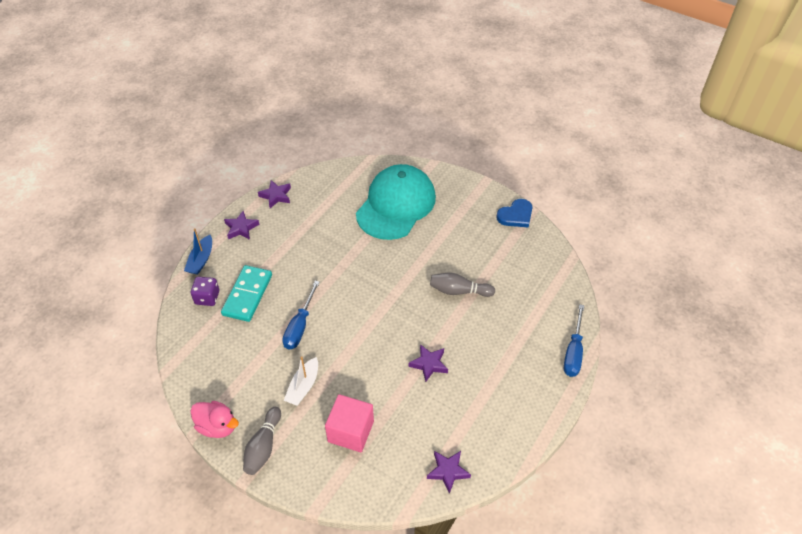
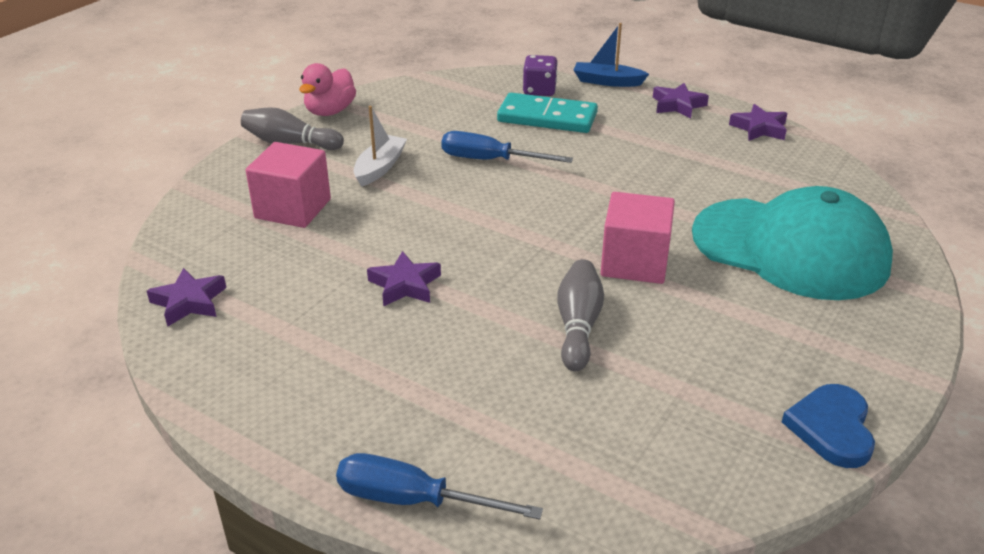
camera: 90 degrees right, 15 degrees down
white boat [284,356,318,406] -> white boat turned 90 degrees clockwise [353,106,407,187]
blue heart [496,199,532,228] -> blue heart turned 45 degrees clockwise [782,384,875,468]
none -> pink cube [601,192,675,284]

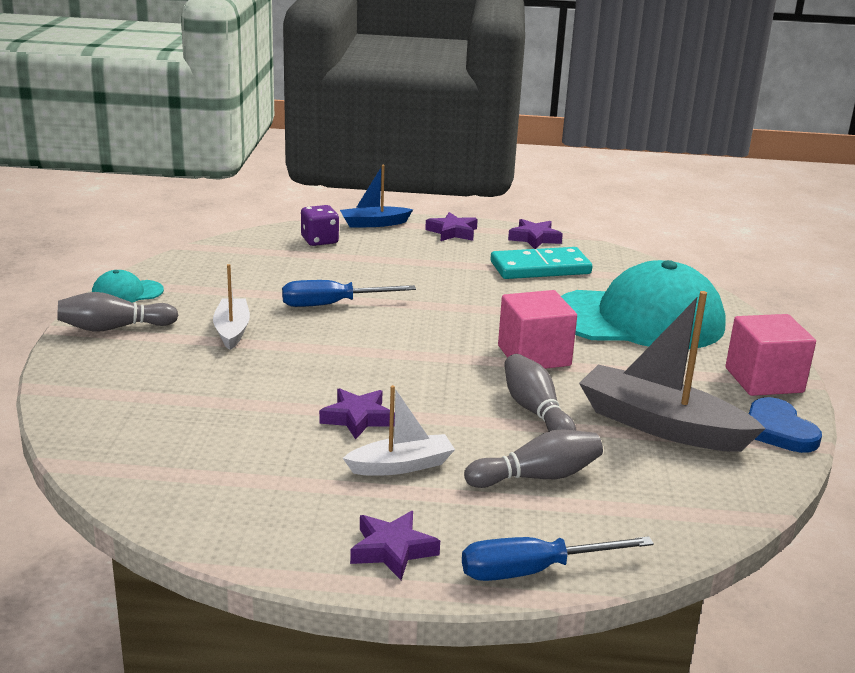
camera: 30 degrees left, 10 degrees down
purple star [147,268,226,327] -> purple star moved to [350,511,440,580]
pink cube [246,142,331,228] -> pink cube moved to [725,314,816,396]
pink duck [299,63,356,116] -> turquoise cap [92,270,164,303]
turquoise domino [497,93,598,133] -> turquoise domino moved to [491,247,592,279]
none -> white boat [343,385,455,476]
none -> grey bowling pin [464,429,603,488]
none -> grey boat [579,291,766,452]

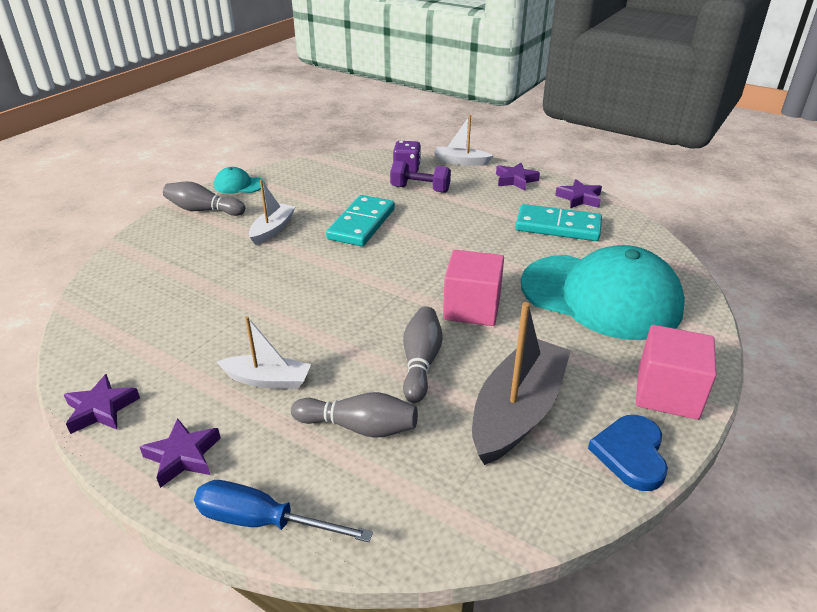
camera: 30 degrees right, 10 degrees up
blue screwdriver [282,280,416,307] -> turquoise domino [326,195,395,246]
purple star [319,388,395,440] -> purple star moved to [64,374,140,434]
blue boat [340,165,413,228] -> white boat [434,115,494,166]
grey boat [579,291,766,452] -> grey boat turned 60 degrees clockwise [472,302,571,465]
none -> purple dumbbell [390,161,451,193]

